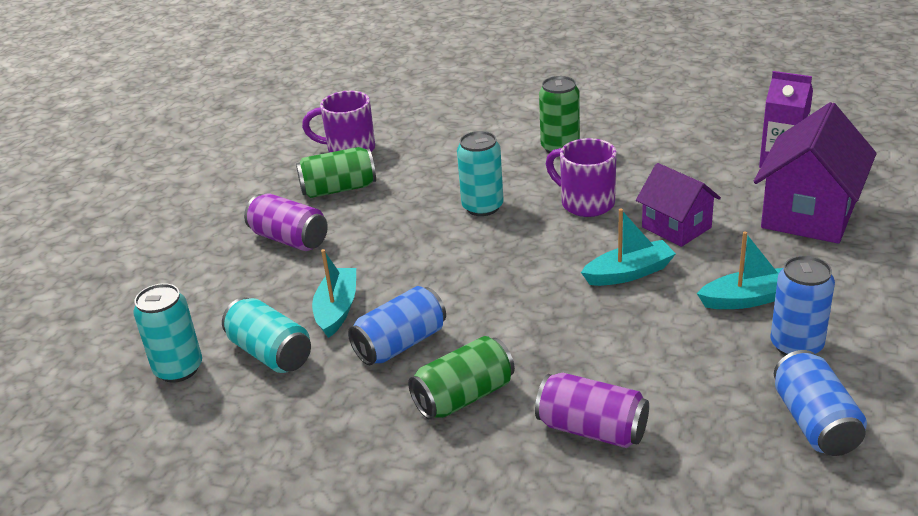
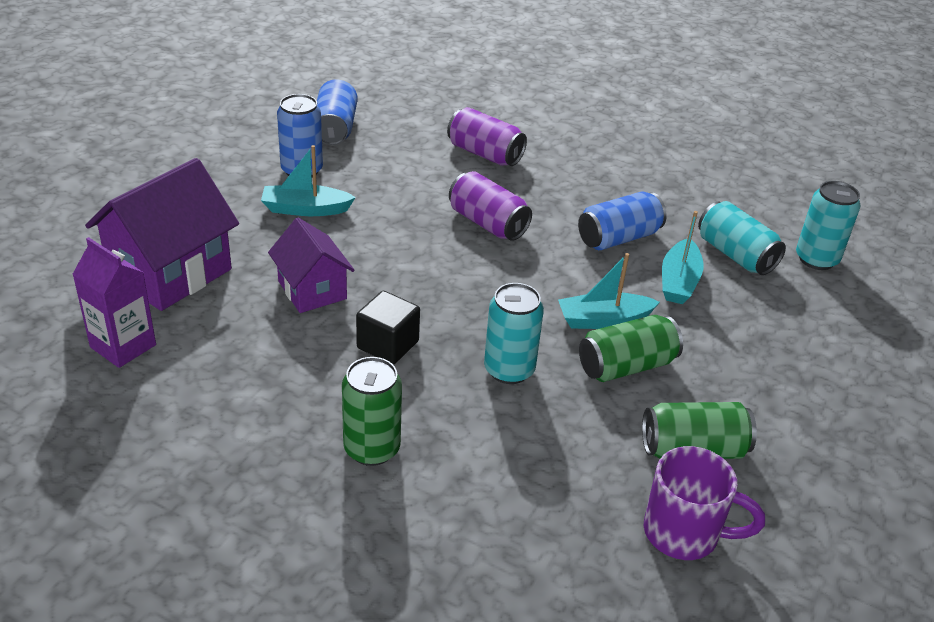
camera: 175 degrees left, 5 degrees up
purple can [244,193,328,251] -> purple can moved to [449,171,532,241]
green can [408,336,515,420] -> green can moved to [579,315,683,382]
purple mug [546,138,617,217] -> black cube [356,291,420,364]
turquoise boat [581,209,676,286] -> turquoise boat moved to [558,253,660,329]

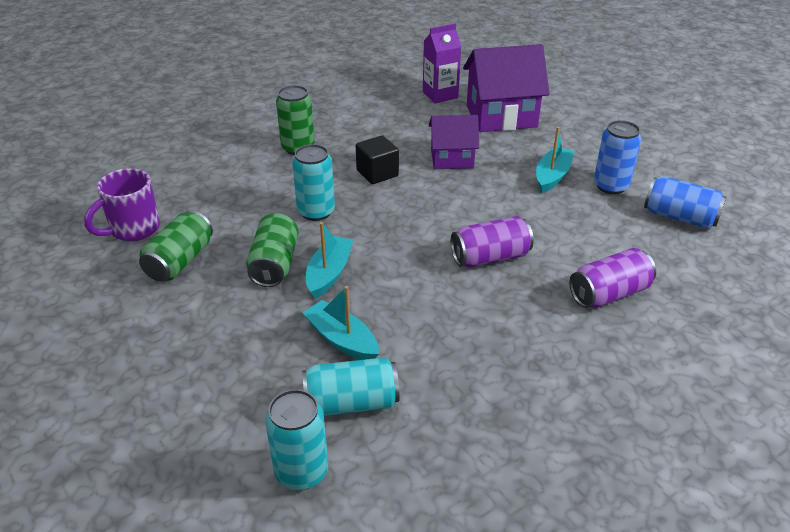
camera: 120 degrees right, 0 degrees up
purple house [85,158,239,311] -> purple house turned 75 degrees counterclockwise [463,44,550,132]
blue can [578,191,667,250] -> none

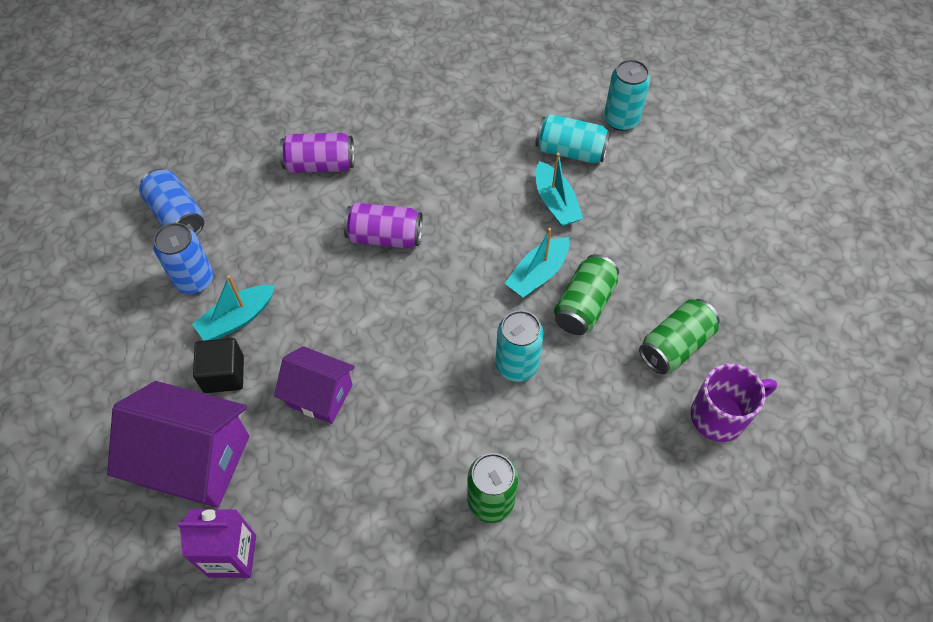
camera: 155 degrees left, 20 degrees up
black cube [356,135,399,184] -> black cube moved to [193,338,244,393]

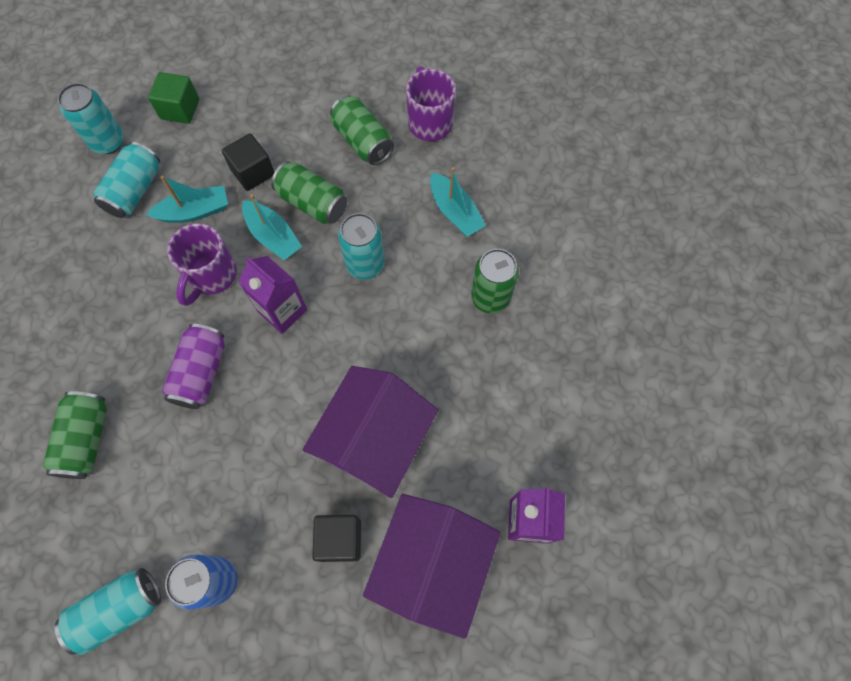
camera: 85 degrees left, 10 degrees up
blue can [139,169,204,235] -> turquoise can [54,568,161,655]
turquoise boat [192,275,275,341] -> turquoise boat moved to [430,167,486,237]
purple house [274,346,355,424] -> purple house [303,366,438,498], size x1.62
purple can [279,133,354,173] -> green can [43,391,107,479]
none -> green cube [148,72,199,124]
none -> purple mug [167,223,237,306]
none -> black cube [222,133,275,191]
none -> purple carton [239,256,307,334]

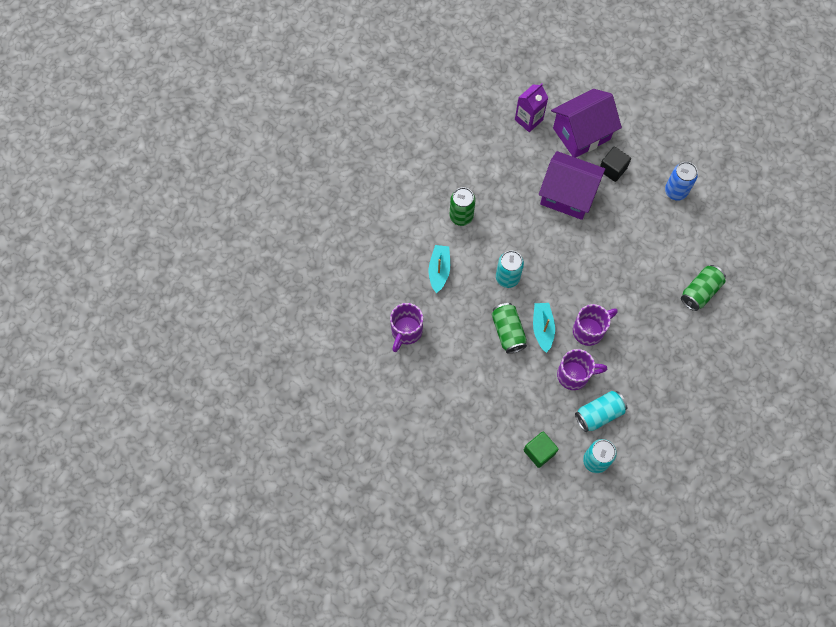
camera: 140 degrees left, 0 degrees up
turquoise can [54,568,161,655] -> none
turquoise boat [146,176,228,223] -> purple mug [557,349,607,390]
purple can [162,324,225,409] -> none
black cube [222,133,275,191] -> none
purple carton [239,256,307,334] -> none
purple house [303,366,438,498] -> purple house turned 45 degrees clockwise [539,151,605,220]
green can [330,95,394,165] -> none

